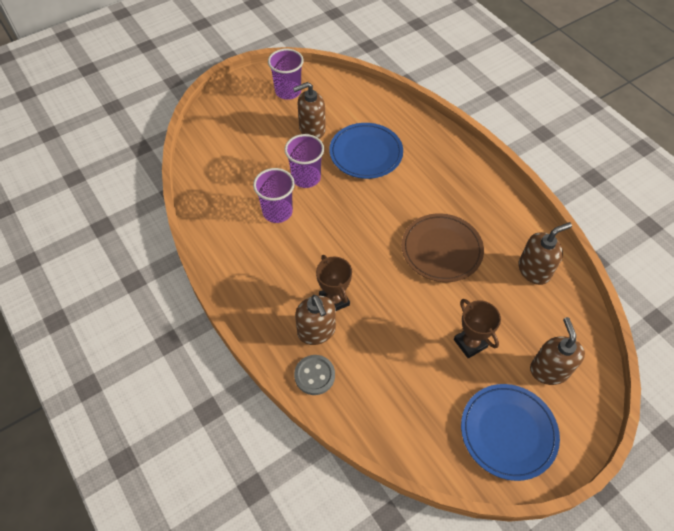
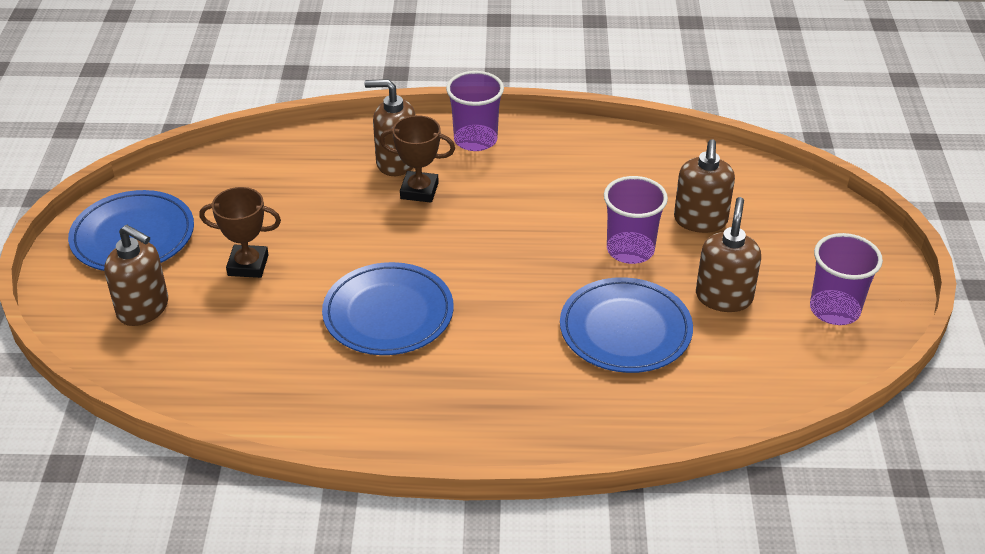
camera: 125 degrees right, 15 degrees down
purple cup [253,168,295,223] -> purple cup moved to [446,71,504,151]
grey button [294,355,335,395] -> none
brown plate [402,213,484,282] -> blue plate [322,262,454,355]
brown soap dispenser [518,222,572,285] -> brown soap dispenser moved to [674,139,735,233]

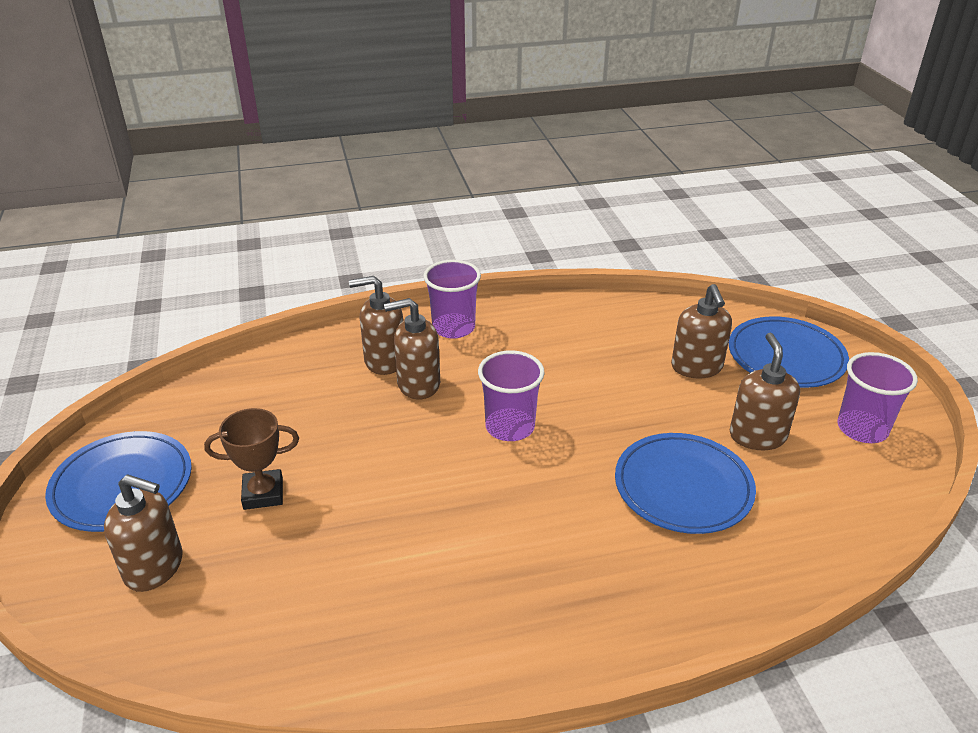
camera: 15 degrees left, 5 degrees down
blue plate [322,262,454,355] -> blue plate moved to [729,316,849,388]
brown trophy [380,115,455,203] -> brown soap dispenser [384,298,440,400]
purple cup [604,176,668,264] -> purple cup moved to [478,350,545,441]

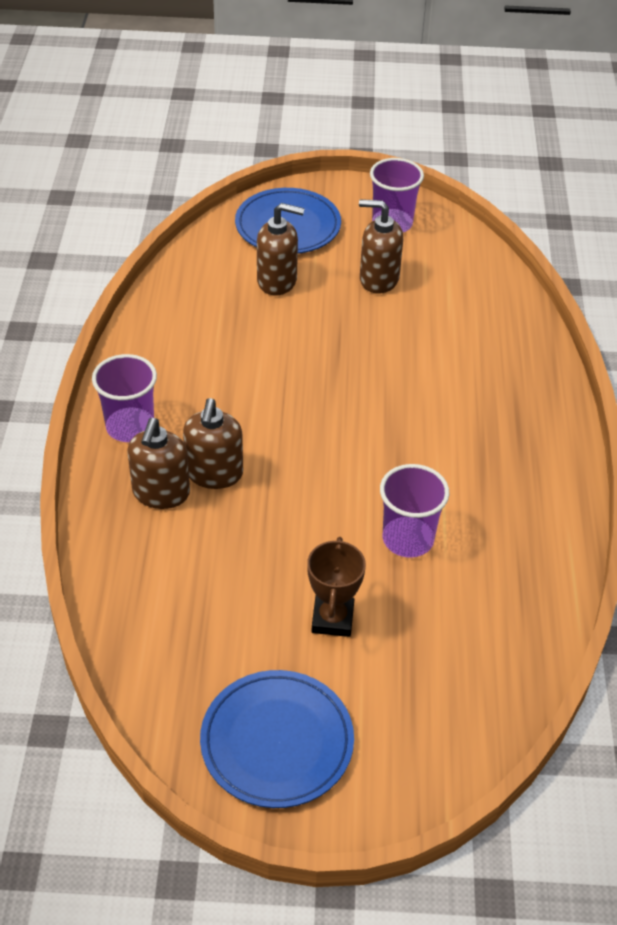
camera: 75 degrees left, 10 degrees up
brown soap dispenser [104,474,183,592] -> none
purple cup [478,350,545,441] -> purple cup moved to [380,464,449,558]
blue plate [615,433,756,534] -> none

